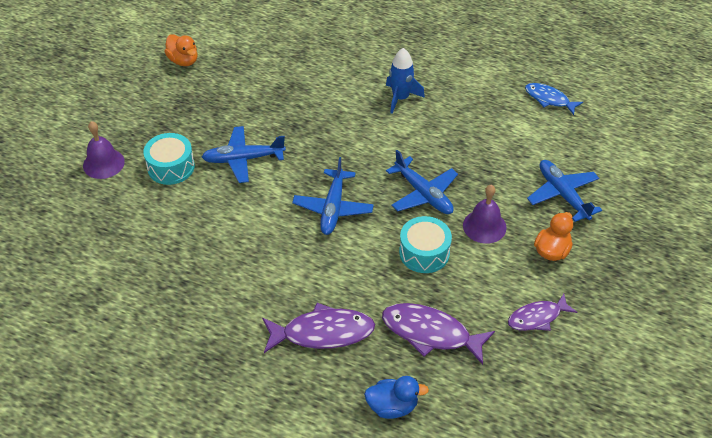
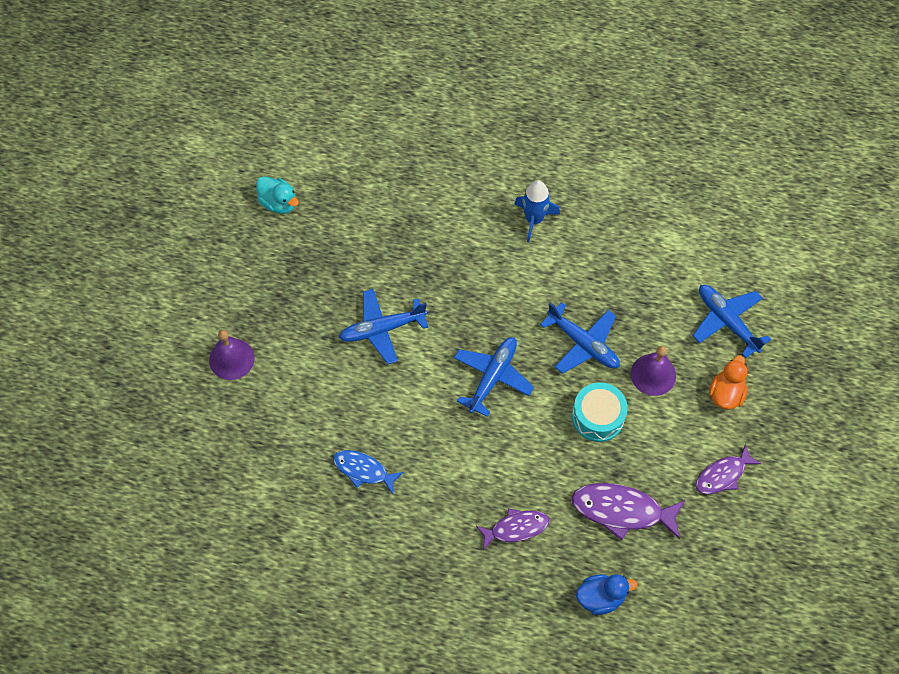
camera: 10 degrees left, 15 degrees up
turquoise drum [143,133,195,185] -> none
orange duck [164,34,198,66] -> turquoise duck [256,176,299,214]
purple fish [262,303,375,353] -> purple fish [476,508,549,550], size x0.64
blue plane [292,157,374,235] -> blue plane turned 150 degrees counterclockwise [454,337,534,417]
blue fish [525,83,583,115] -> blue fish moved to [333,450,403,495]

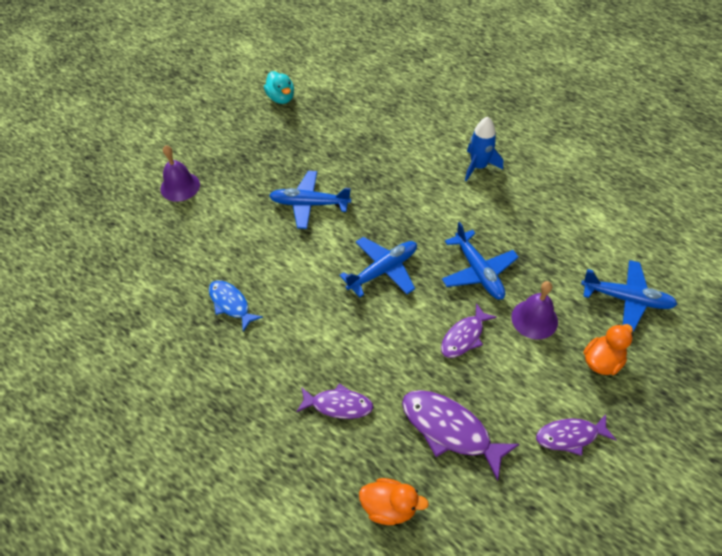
camera: 25 degrees right, 10 degrees down
turquoise drum [572,382,628,442] -> purple fish [441,303,497,358]
blue duck [576,574,638,615] -> orange duck [359,478,429,525]
blue plane [693,285,771,358] -> blue plane turned 120 degrees clockwise [581,260,678,332]

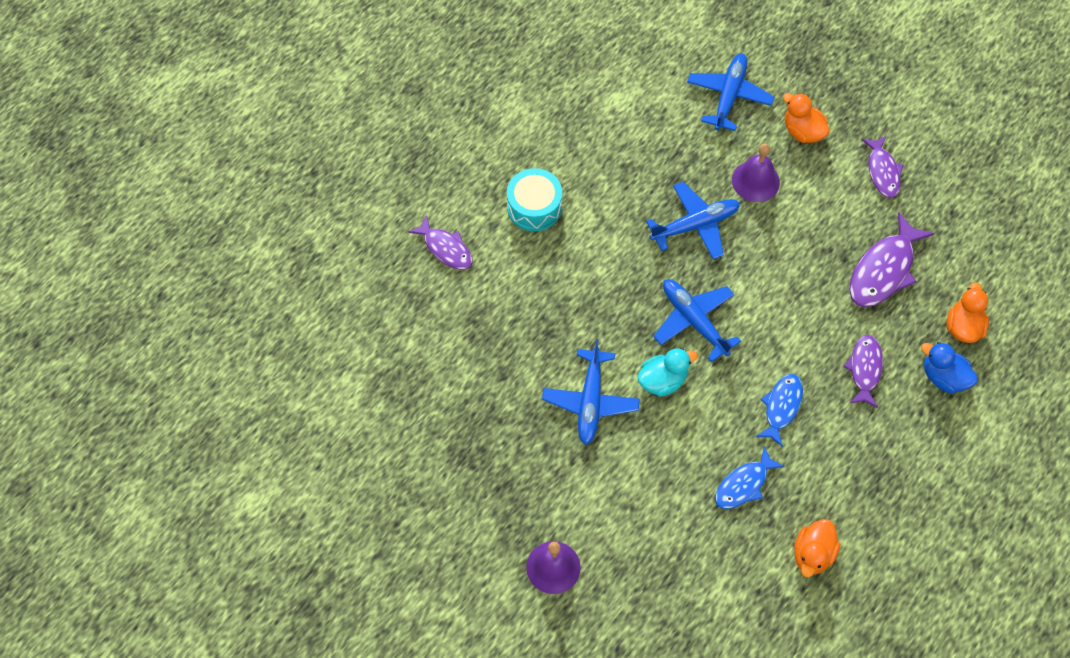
camera: 90 degrees left, 10 degrees up
turquoise duck [264,71,294,104] -> turquoise duck moved to [637,348,698,397]
purple fish [441,303,497,358] -> purple fish moved to [408,215,473,270]
blue rocket [465,117,503,181] -> turquoise drum [507,168,562,231]
none -> blue fish [756,374,803,447]
none -> orange duck [794,519,840,577]
none -> blue duck [921,342,978,393]

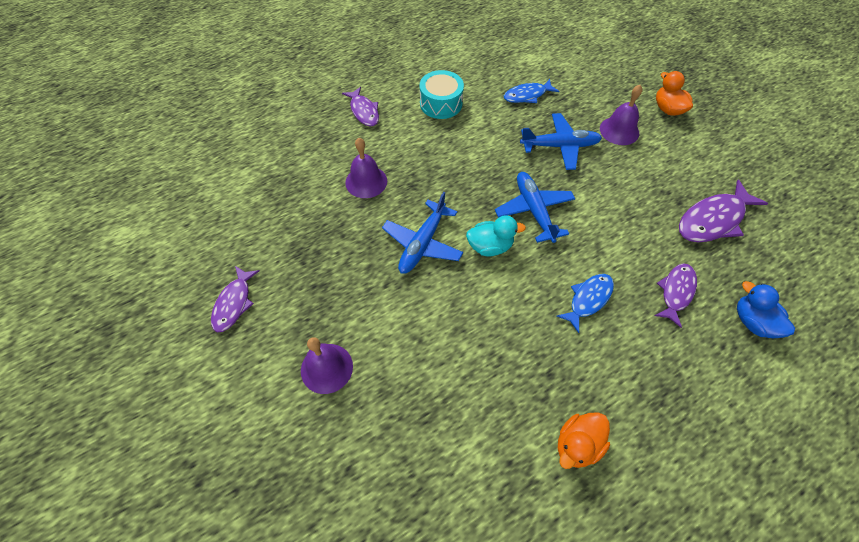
camera: 20 degrees right, 5 degrees down
blue plane [687,53,774,131] -> none
blue fish [715,446,785,509] -> blue fish moved to [504,79,559,103]
purple fish [861,136,904,198] -> purple fish moved to [211,266,259,332]
orange duck [947,282,989,343] -> none
none -> purple bell [345,138,387,198]

